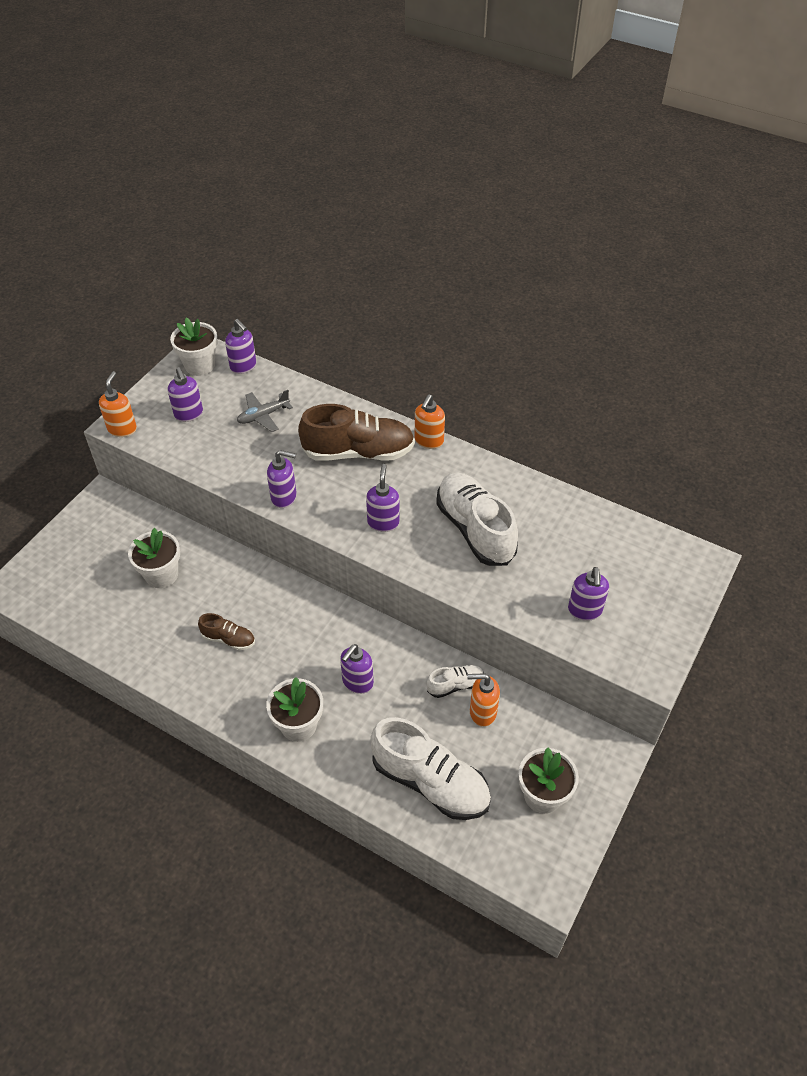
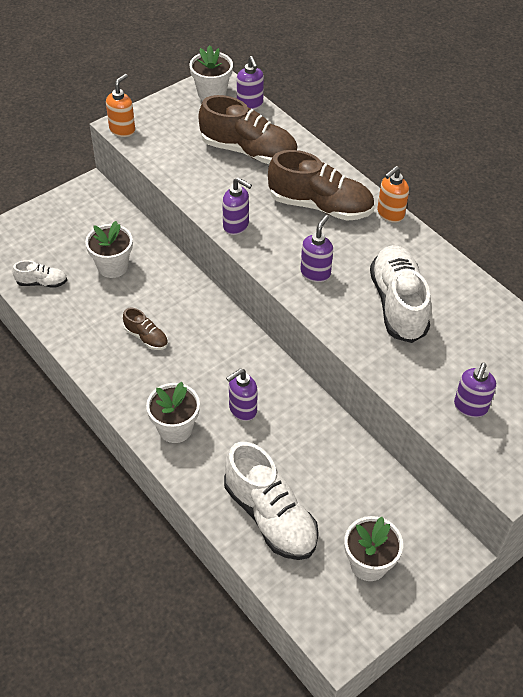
camera: 20 degrees right, 0 degrees up
purple soap dispenser [168,367,203,422] -> none
grey plane [237,390,293,432] -> brown shoe [198,95,298,164]
white shoe [426,665,484,698] -> white shoe moved to [13,260,67,288]
orange soap dispenser [467,673,500,727] -> none

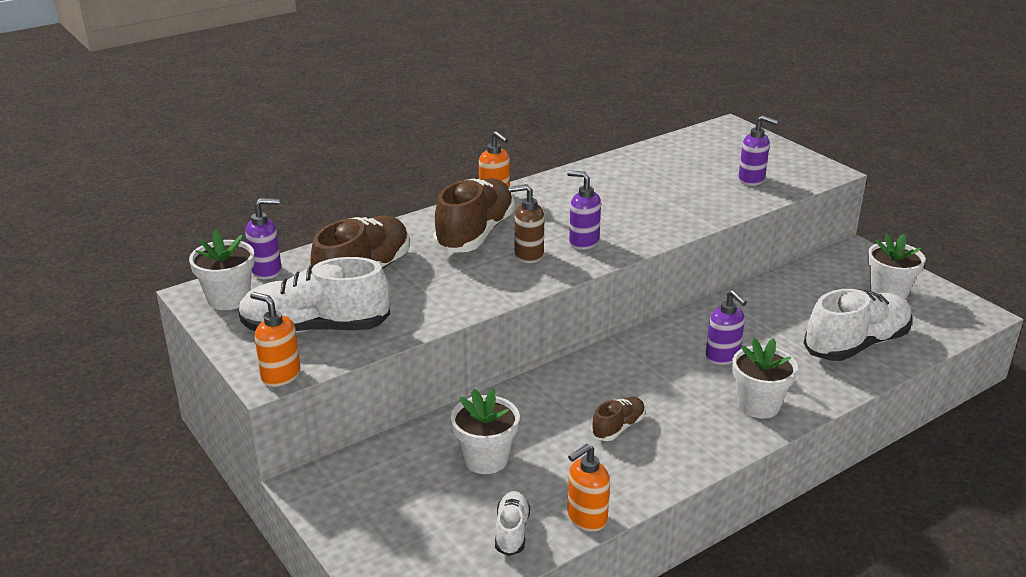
camera: 85 degrees left, 20 degrees down
purple soap dispenser [222,177,252,235] -> none
white shoe [370,245,431,343] -> white shoe moved to [238,257,390,333]
none -> brown soap dispenser [508,184,544,263]
none -> orange soap dispenser [567,444,610,531]

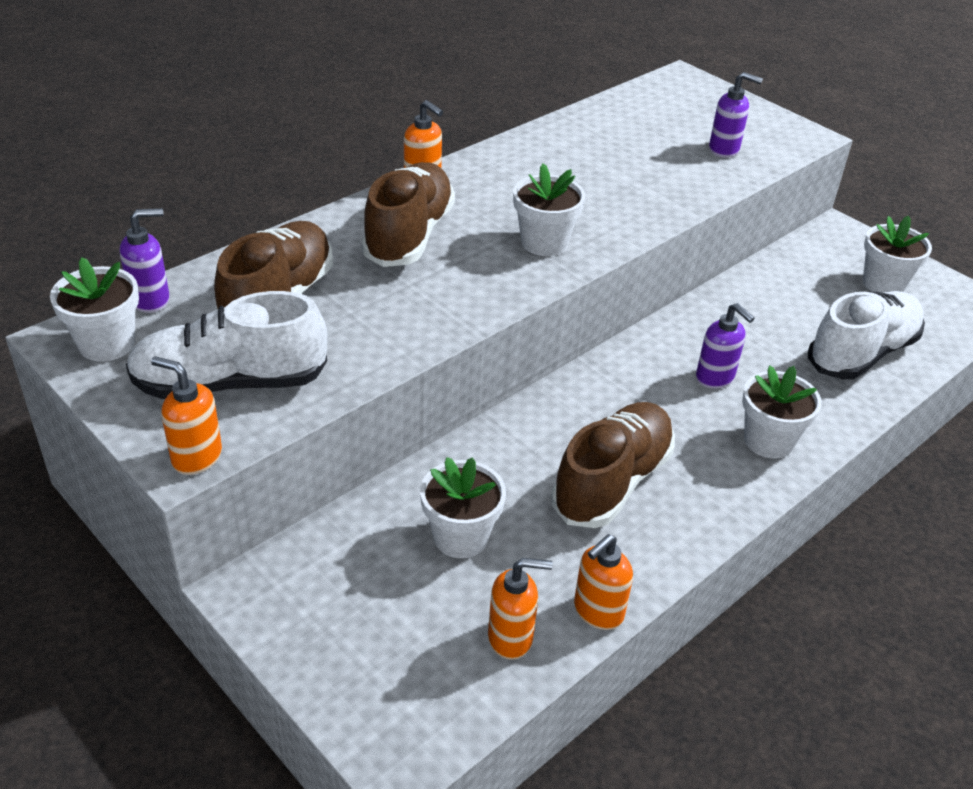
camera: 10 degrees left, 10 degrees up
white shoe [495,491,530,556] -> orange soap dispenser [488,558,553,660]
brown soap dispenser [508,184,544,263] -> none
purple soap dispenser [567,170,601,250] -> white flower pot [513,163,585,256]
brown shoe [591,397,645,441] -> brown shoe [551,402,675,528], size x2.06

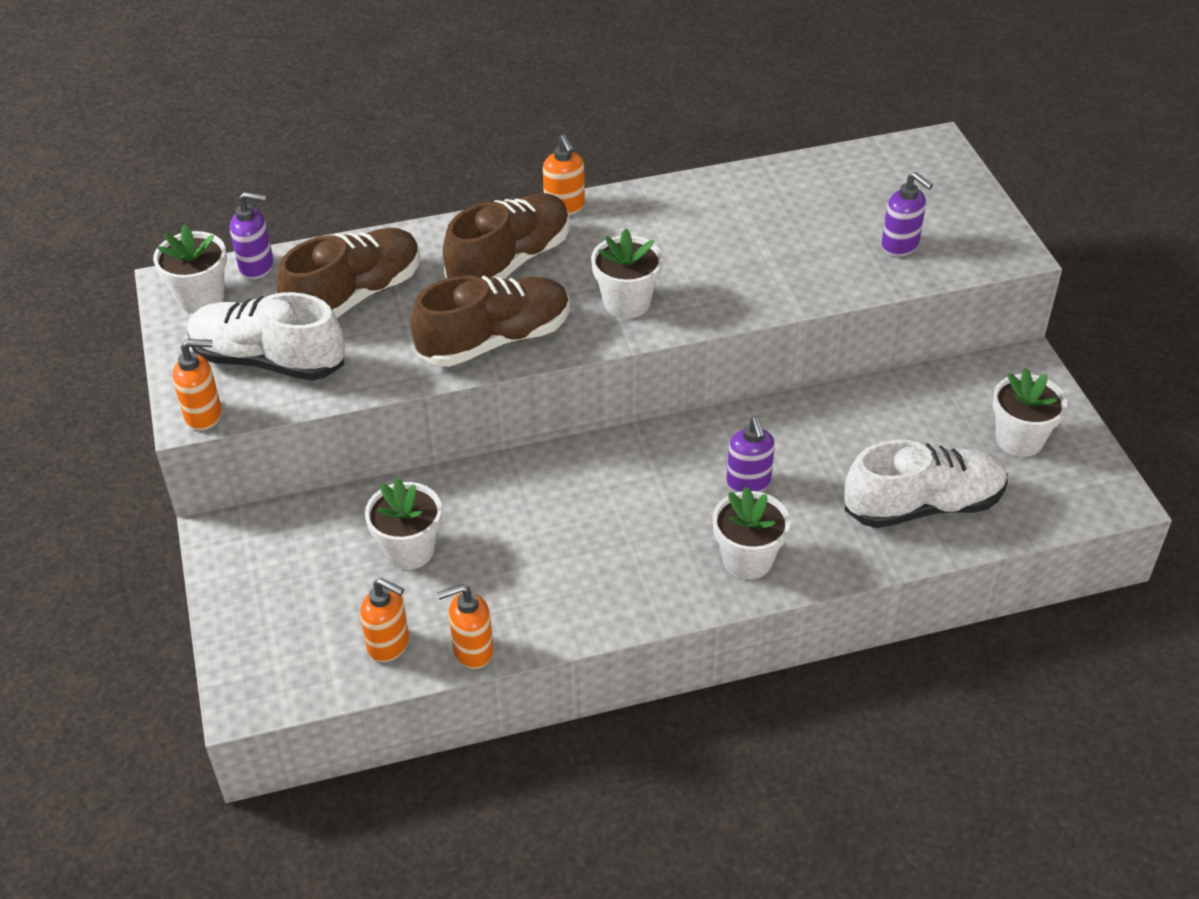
camera: 30 degrees right, 5 degrees up
orange soap dispenser [151,356,222,475] -> orange soap dispenser turned 120 degrees clockwise [172,339,222,430]
brown shoe [551,402,675,528] -> brown shoe moved to [410,276,570,367]

